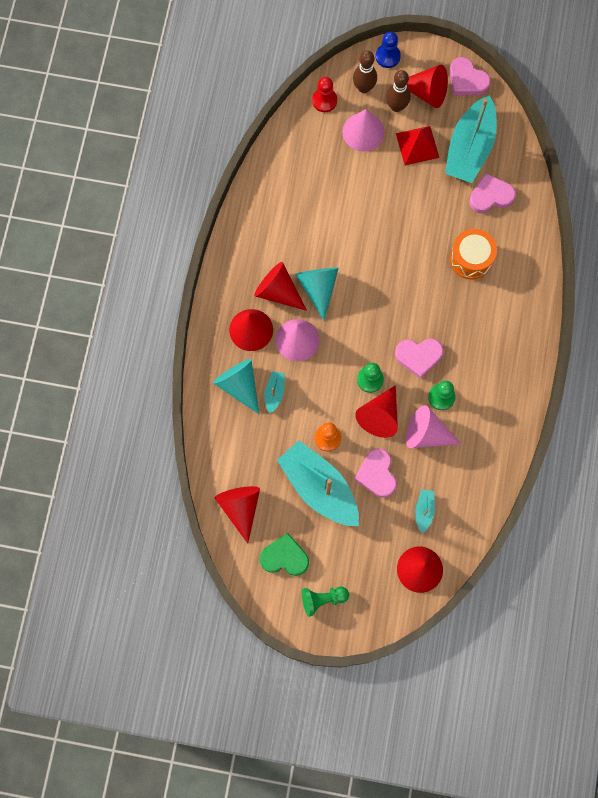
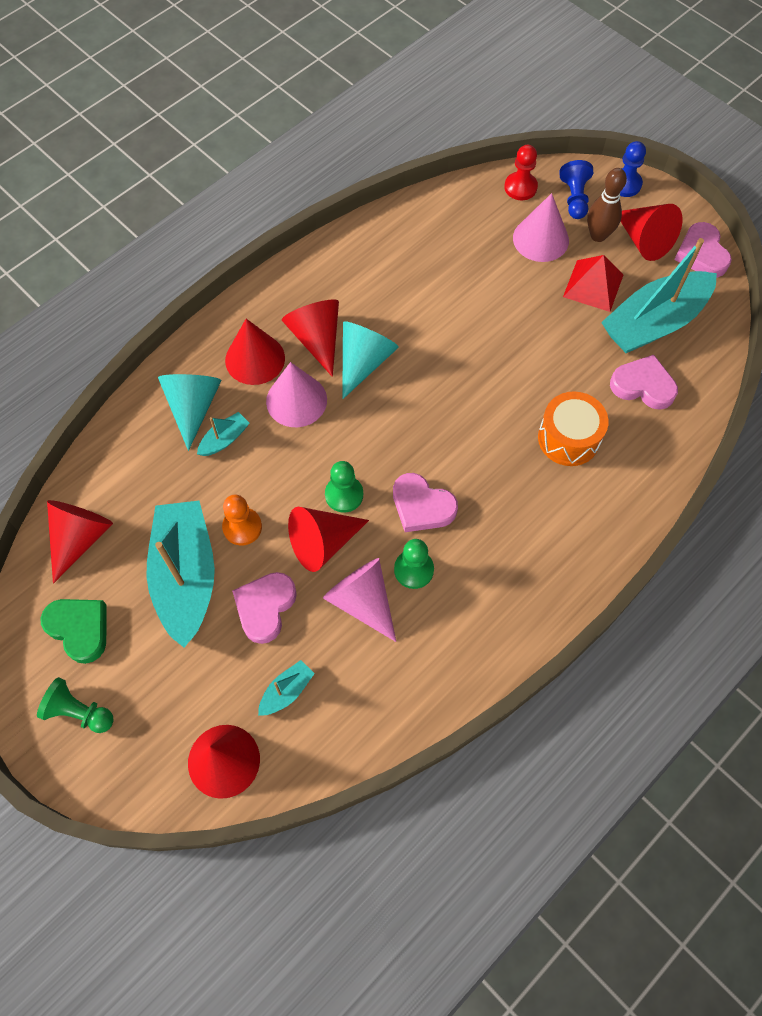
camera: 35 degrees right, 10 degrees down
brown bowling pin [353,51,377,93] -> blue pawn [559,160,593,219]

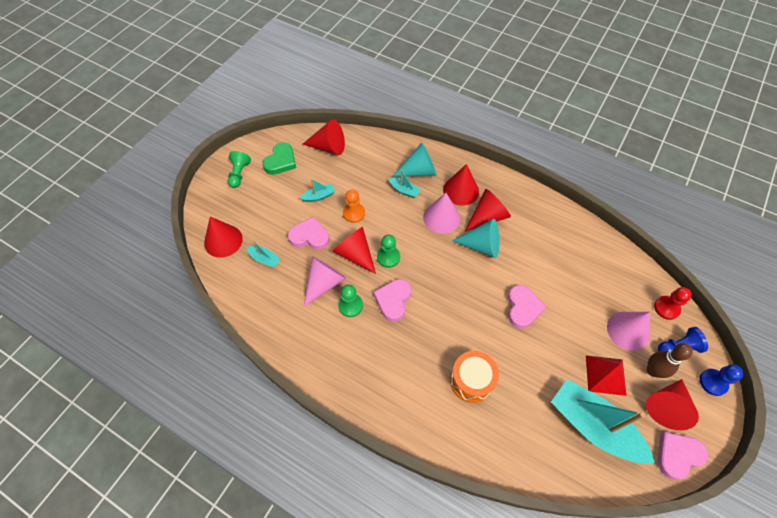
camera: 75 degrees right, 5 degrees down
turquoise boat [146,501,215,648] -> turquoise boat [300,179,335,202], size x0.43
pink heart [610,355,678,410] -> pink heart moved to [508,285,546,329]

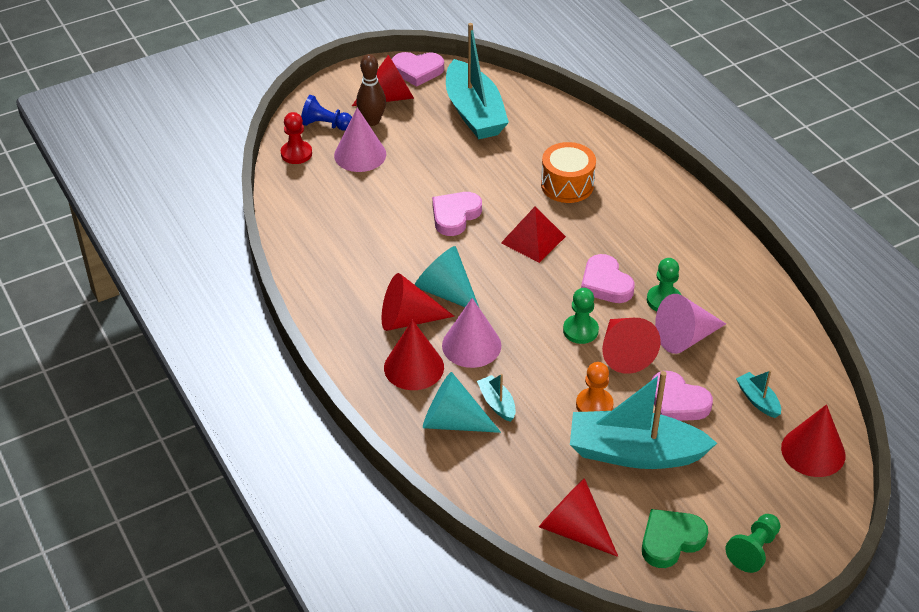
camera: 150 degrees left, 15 degrees down
turquoise boat [300,179,335,202] -> turquoise boat [570,371,717,469], size x2.34
pink heart [374,279,411,322] -> pink heart turned 105 degrees clockwise [581,254,635,303]
red pyramid [586,355,627,396] -> red pyramid moved to [501,206,566,263]
blue pawn [699,364,744,396] -> none

